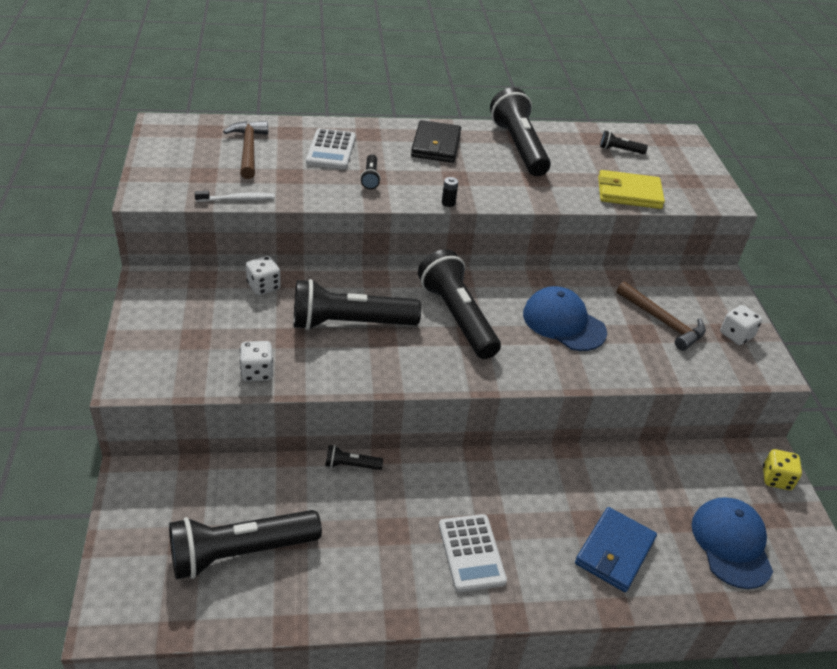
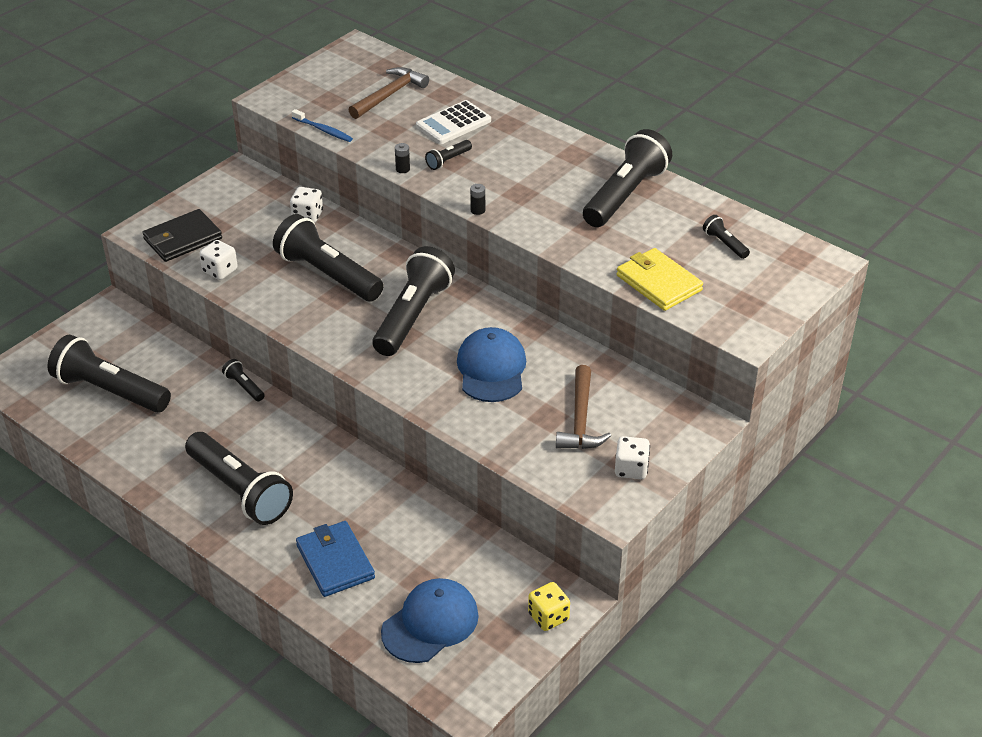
camera: 50 degrees right, 0 degrees up
white toothbrush [195,191,275,202] -> blue toothbrush [292,109,353,142]
black wallet [411,120,461,163] -> black wallet moved to [142,209,222,262]
white calculator [439,514,507,592] -> black flashlight [185,432,293,525]
blue wallet [575,507,657,592] -> blue wallet turned 75 degrees clockwise [296,521,375,597]
none -> black battery [395,143,410,173]

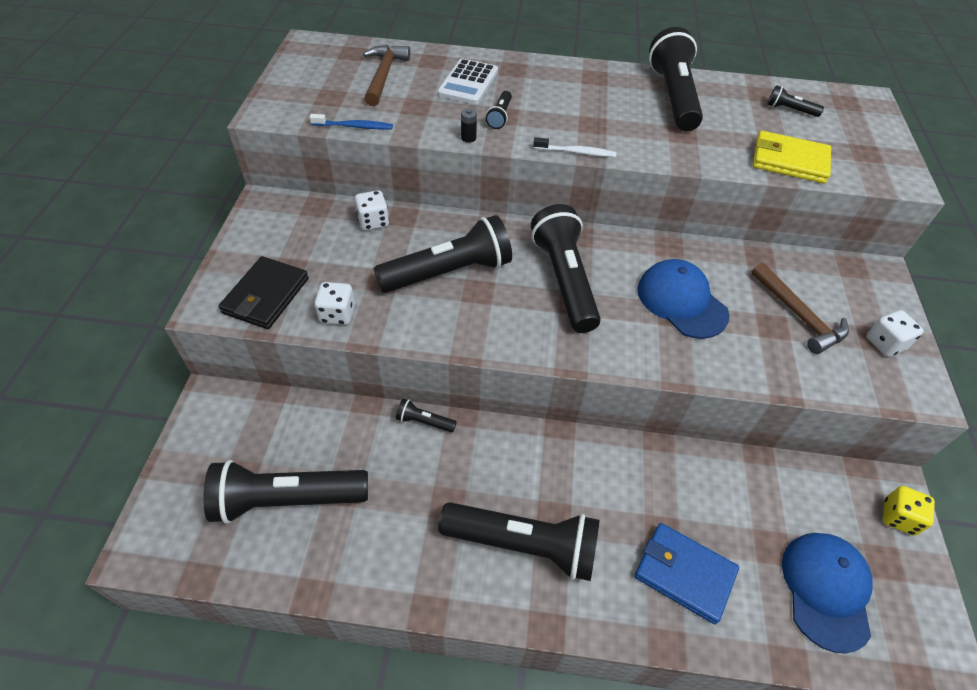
camera: 35 degrees left, 10 degrees up
black flashlight [273,214,384,301] -> black flashlight turned 150 degrees clockwise [374,215,512,293]
black battery [470,184,485,215] -> white toothbrush [533,137,617,157]

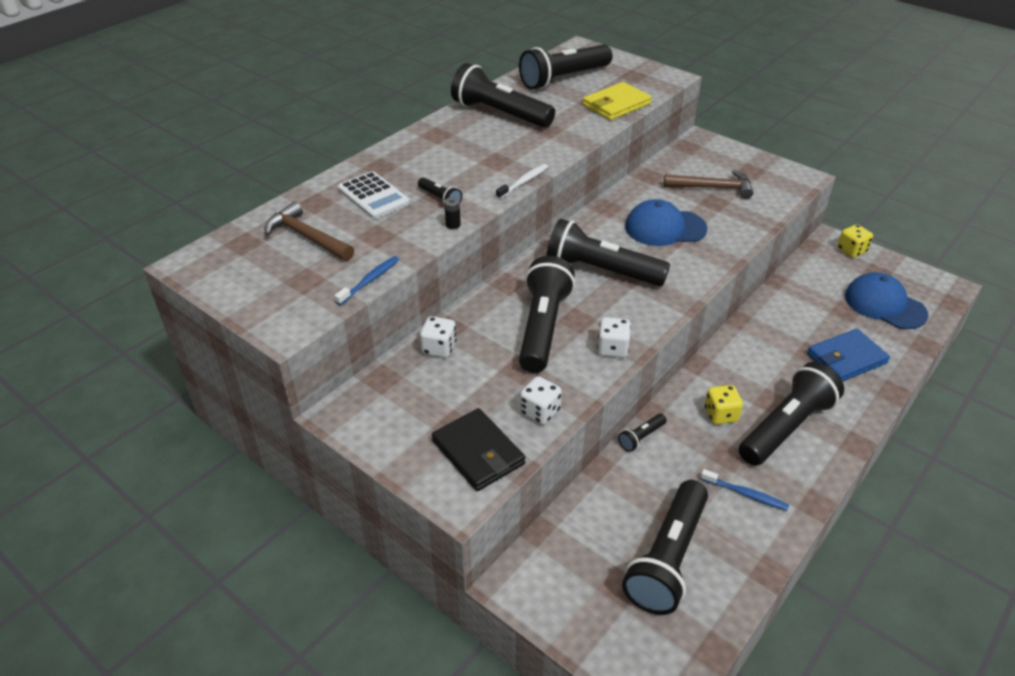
camera: 55 degrees left, 10 degrees down
black flashlight [767,85,824,117] -> black flashlight [519,45,613,89], size x2.32
white dice [867,310,924,357] -> white dice moved to [597,317,631,358]
none -> blue toothbrush [701,469,789,511]
none -> yellow dice [705,385,743,424]

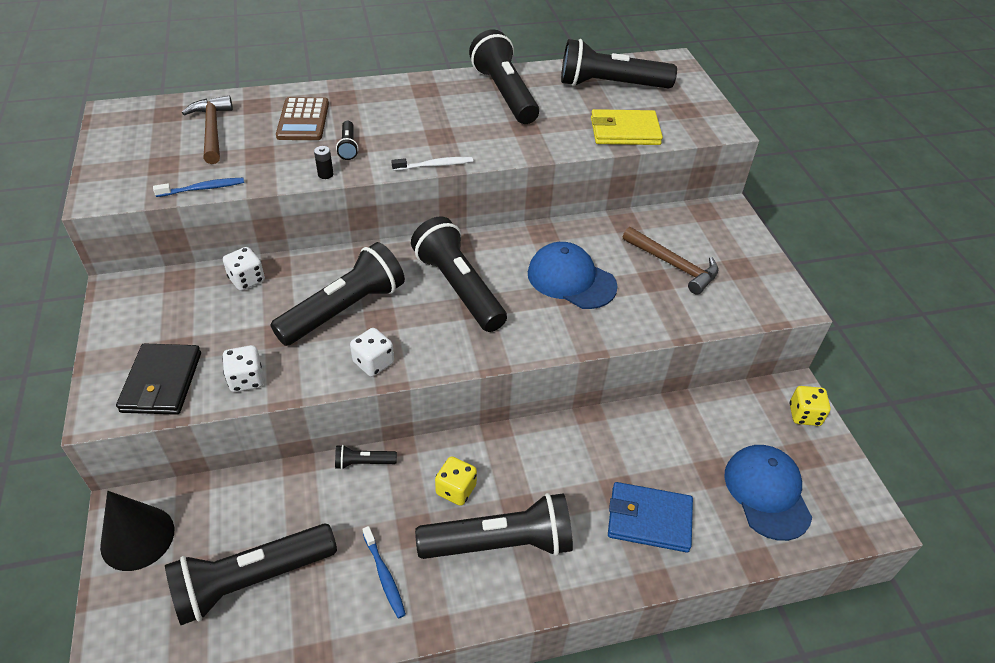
camera: 35 degrees right, 5 degrees up
white calculator [338,171,410,219] -> brown calculator [276,97,329,140]
none -> black cone [100,491,174,571]

